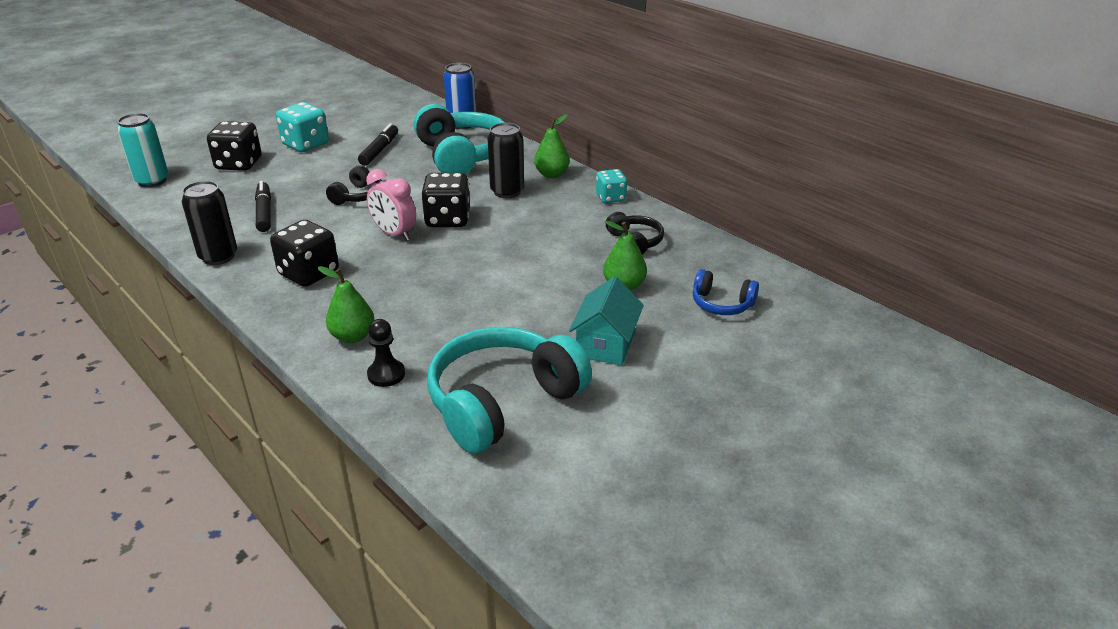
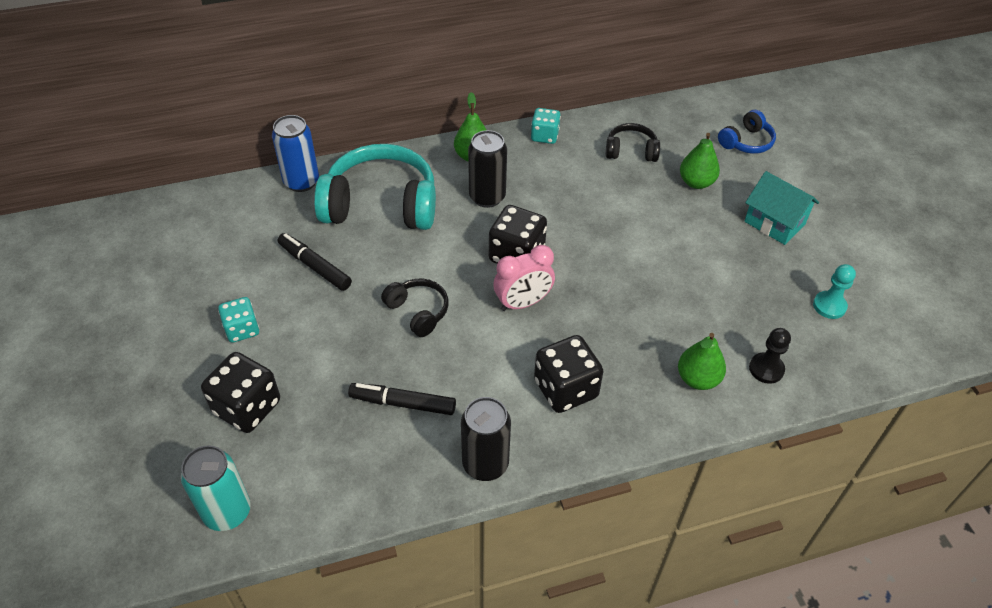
camera: 65 degrees left, 15 degrees up
turquoise dice [276,102,329,152] -> turquoise dice [218,297,259,343], size x0.63
turquoise headphones [427,327,592,454] -> turquoise pawn [813,264,856,319]

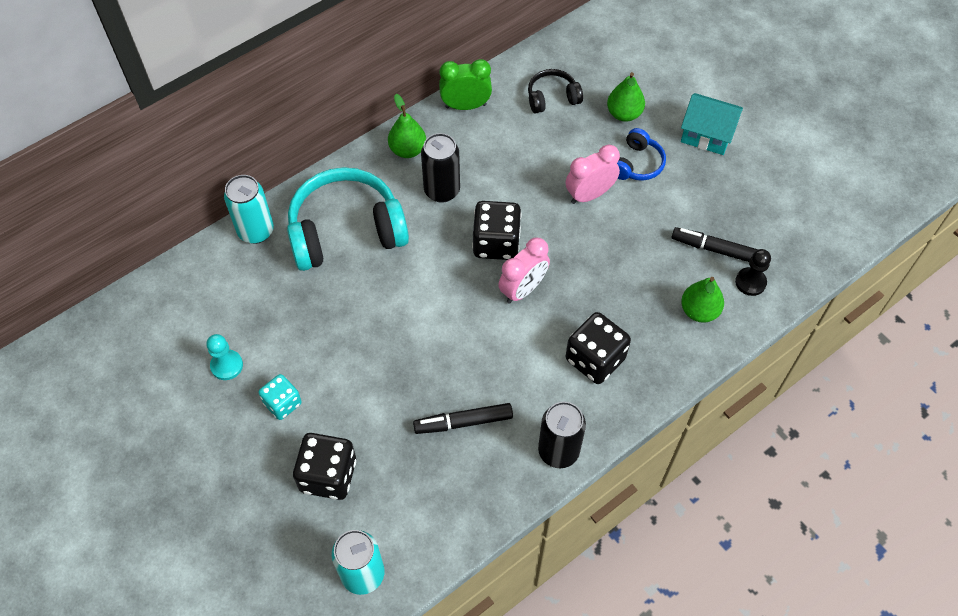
camera: 20 degrees left, 10 degrees up
blue can [272,115,319,192] -> turquoise can [224,175,274,244]
black marker [278,233,352,291] -> black marker moved to [672,227,758,262]
black headphones [381,279,449,337] -> none
turquoise dice [531,108,561,144] -> green clock [439,59,492,110]
blue headphones [718,110,776,154] -> blue headphones moved to [617,128,666,181]
turquoise pawn [813,264,856,319] -> turquoise pawn moved to [206,334,243,380]
none -> pink clock [566,144,620,204]

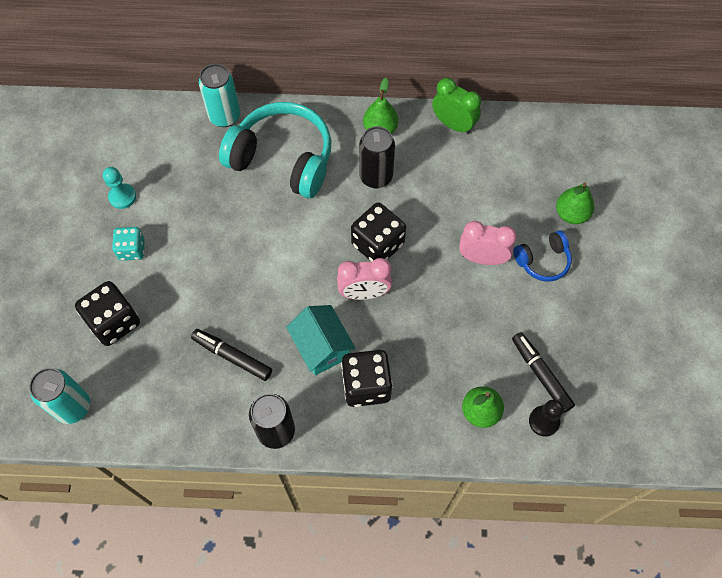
camera: 40 degrees right, 5 degrees up
black headphones [528,69,583,114] -> none
turquoise house [681,93,743,155] -> turquoise house moved to [286,305,356,375]

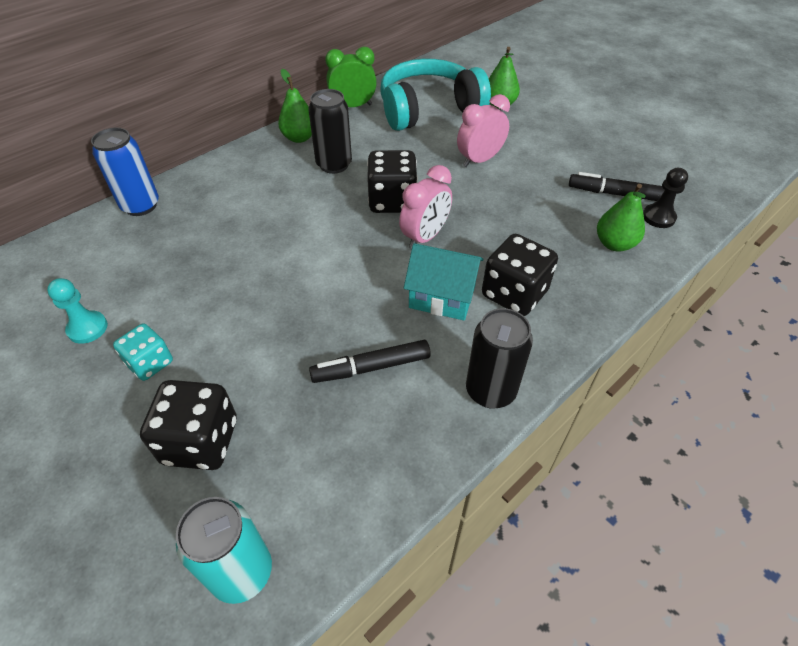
camera: 45 degrees left, 15 degrees down
turquoise can [199,64,240,127] -> blue can [91,127,159,216]
turquoise headphones [219,102,331,198] -> turquoise headphones moved to [380,59,491,131]
blue headphones [513,230,572,282] -> none

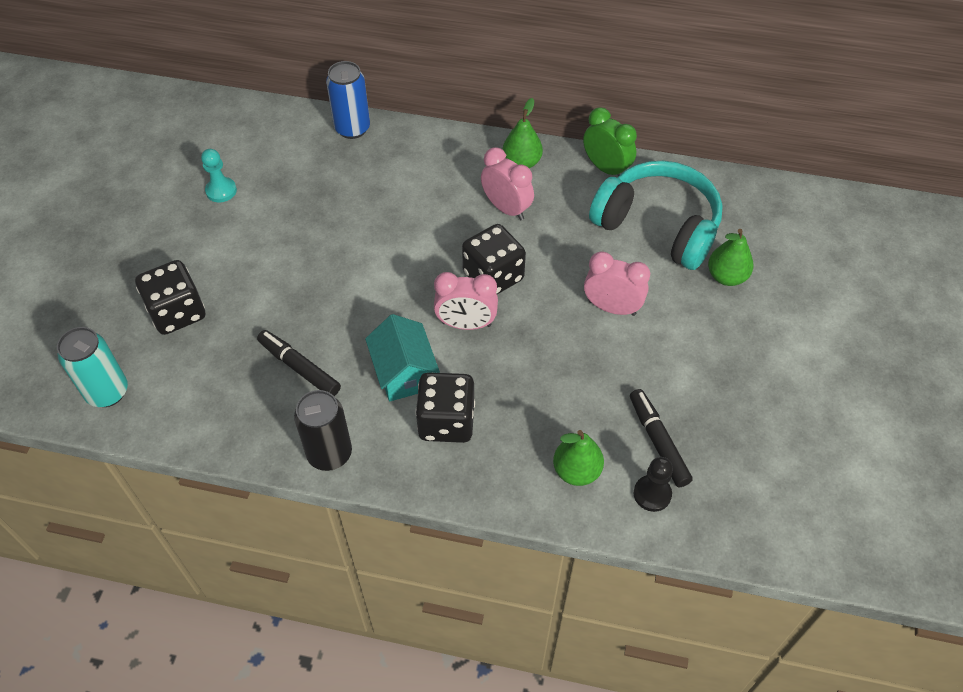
camera: 55 degrees right, 5 degrees up
turquoise dice [113,323,173,381] -> none
black can [308,89,352,174] -> pink clock [481,147,534,220]

